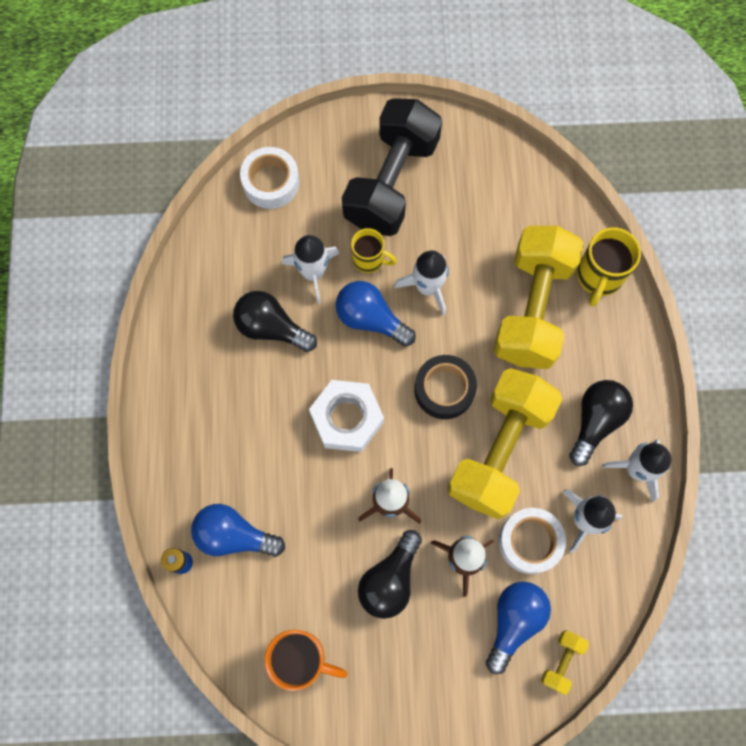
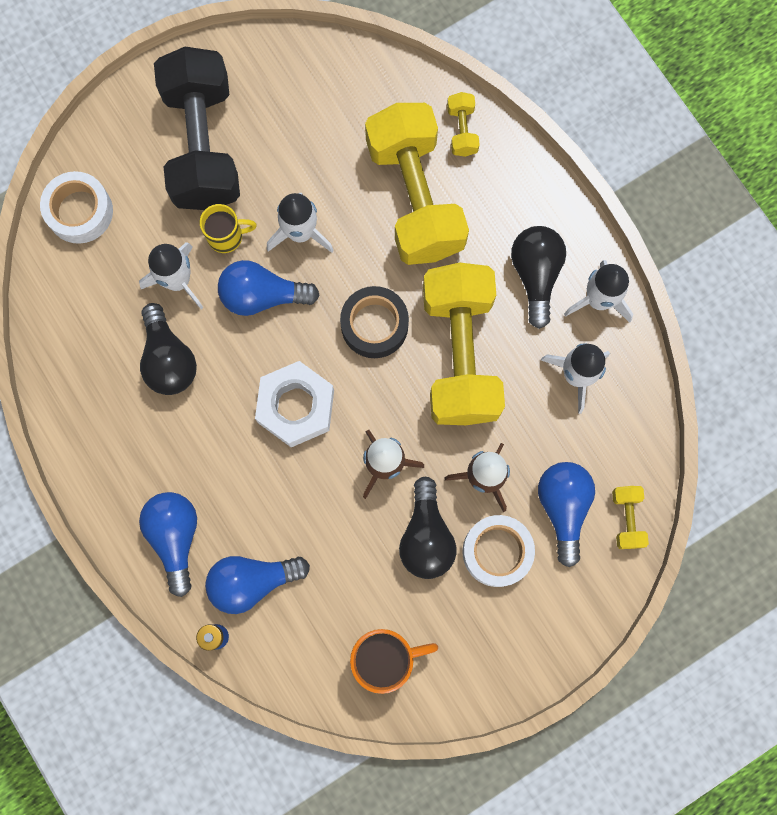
camera: 30 degrees left, 5 degrees up
black light bulb [233,291,317,352] -> black light bulb turned 105 degrees counterclockwise [140,303,197,395]
white tape [499,508,566,574] -> white tape moved to [462,515,535,587]
yellow mug [577,227,641,307] -> yellow dumbbell [447,92,480,157]
none -> blue light bulb [139,492,197,597]

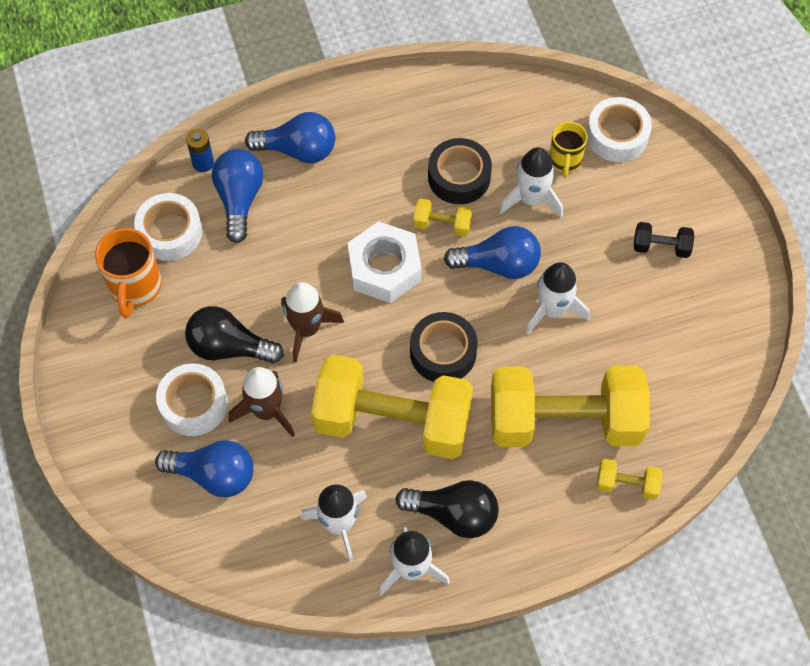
camera: 105 degrees right, 15 degrees down
black light bulb [140,303,197,395] -> black tape [428,138,492,204]
black dumbbell [154,47,240,210] -> black dumbbell [634,222,694,258], size x0.40
yellow mug [200,204,257,253] -> yellow mug moved to [549,121,588,178]
blue light bulb [218,260,319,316] -> blue light bulb turned 75 degrees clockwise [444,226,541,279]
yellow dumbbell [612,486,649,549] -> yellow dumbbell moved to [413,198,472,237]
none -> white tape [134,193,202,261]

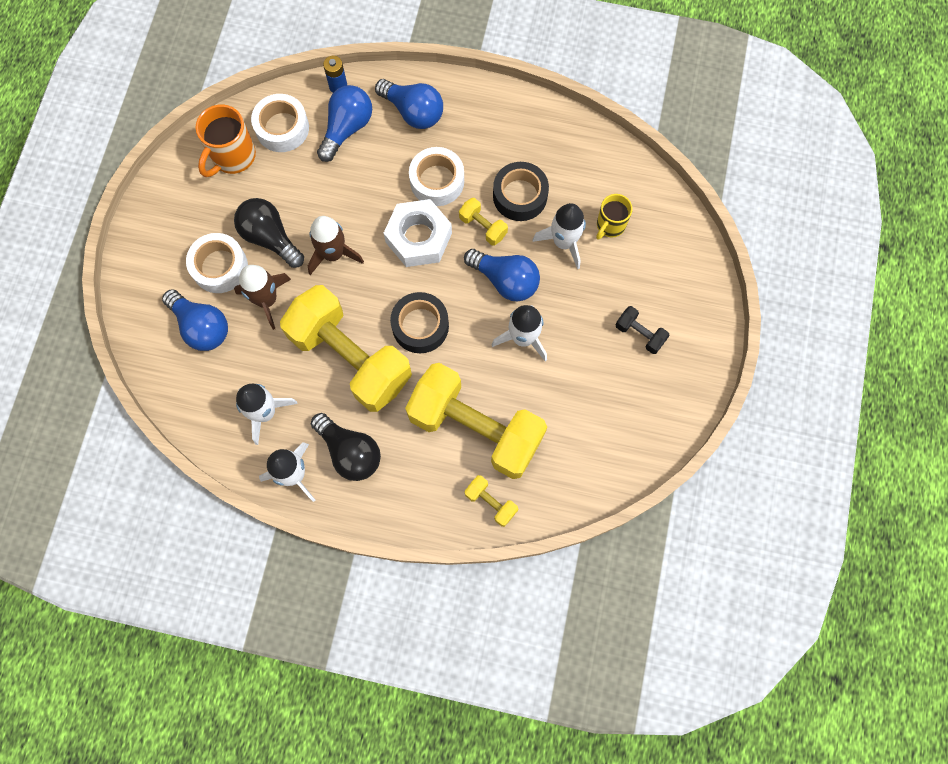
camera: 30 degrees right, 10 degrees up
white tape [587,97,652,162] -> white tape moved to [409,147,464,206]

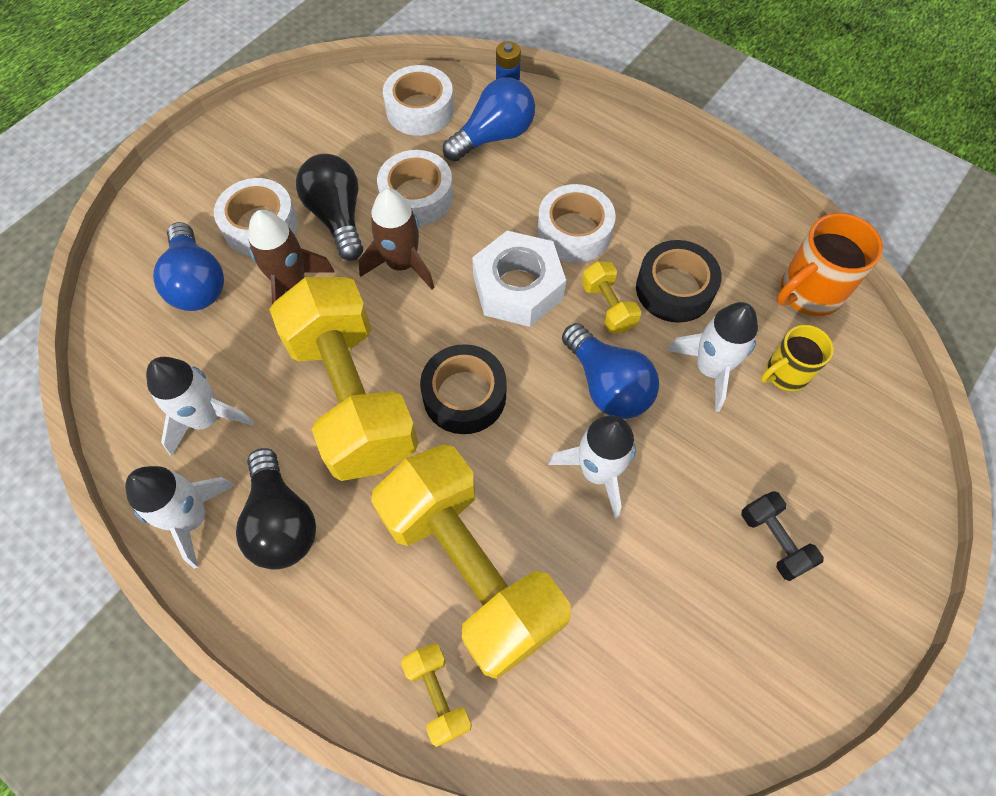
camera: 25 degrees right, 10 degrees down
orange mug [196,105,256,177] -> orange mug moved to [777,213,883,316]
blue light bulb [375,79,443,129] -> none
none -> white tape [377,150,453,226]

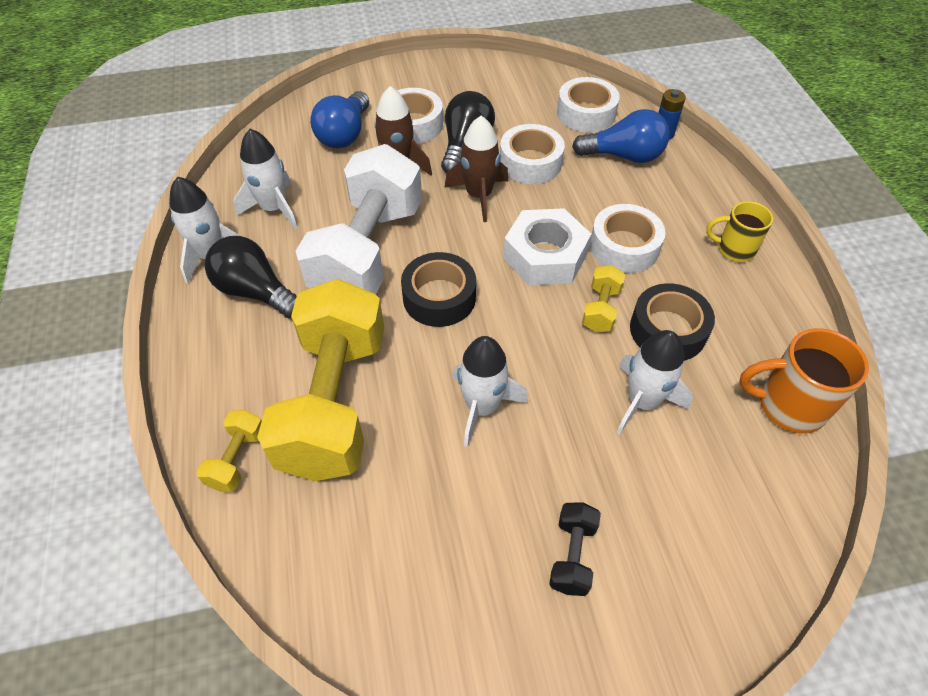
camera: 40 degrees right, 10 degrees down
black light bulb [236,448,316,570] -> black light bulb turned 105 degrees clockwise [205,236,297,318]
yellow dumbbell [269,277,419,481] -> white dumbbell [296,144,422,294]
blue light bulb [562,323,659,419] -> none
yellow mug [761,325,834,391] -> yellow mug moved to [706,201,773,262]

